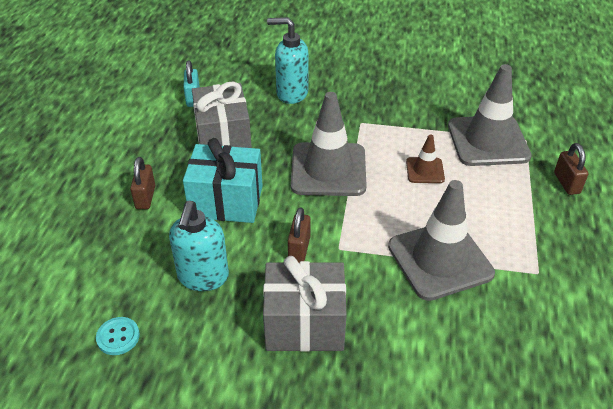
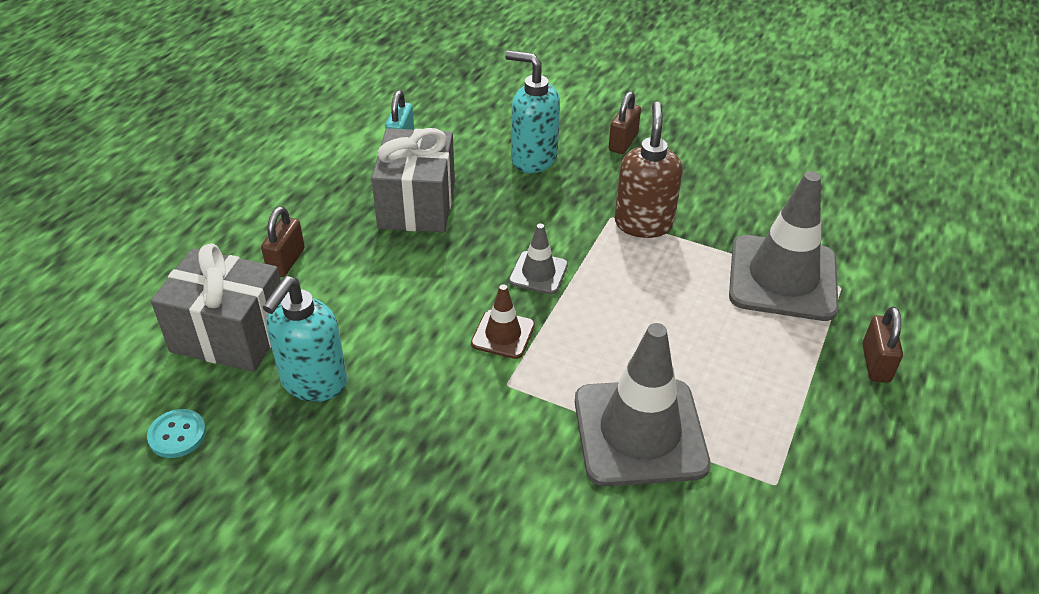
camera: 15 degrees right, 0 degrees up
turquoise gift [183,138,263,223] -> none
grey gift [263,256,347,352] -> grey gift moved to [151,243,281,372]
brown padlock [288,207,311,262] -> brown padlock moved to [608,91,641,154]
grey traffic cone [291,92,367,196] -> grey traffic cone [509,223,568,294], size x0.49
brown traffic cone [406,134,445,183] -> brown traffic cone moved to [471,284,535,359]
none -> brown soap dispenser [614,102,683,238]

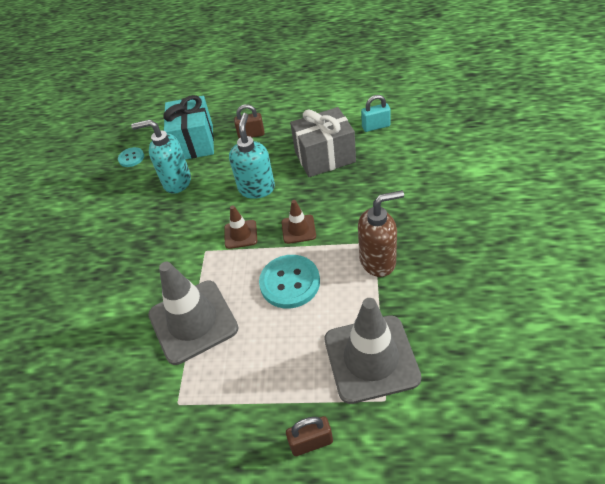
camera: 75 degrees right, 5 degrees up
grey gift [151,243,281,372] -> turquoise gift [163,95,214,159]
turquoise soap dispenser [505,50,560,173] -> turquoise soap dispenser moved to [229,113,275,199]
grey traffic cone [509,223,568,294] -> brown traffic cone [282,200,316,244]
brown padlock [608,91,641,154] -> none
none -> turquoise button [259,255,320,308]

